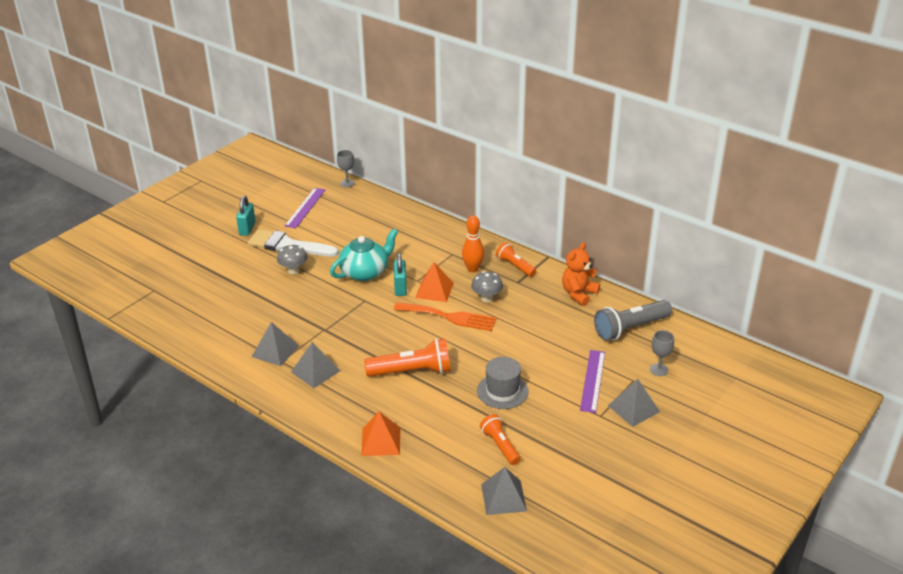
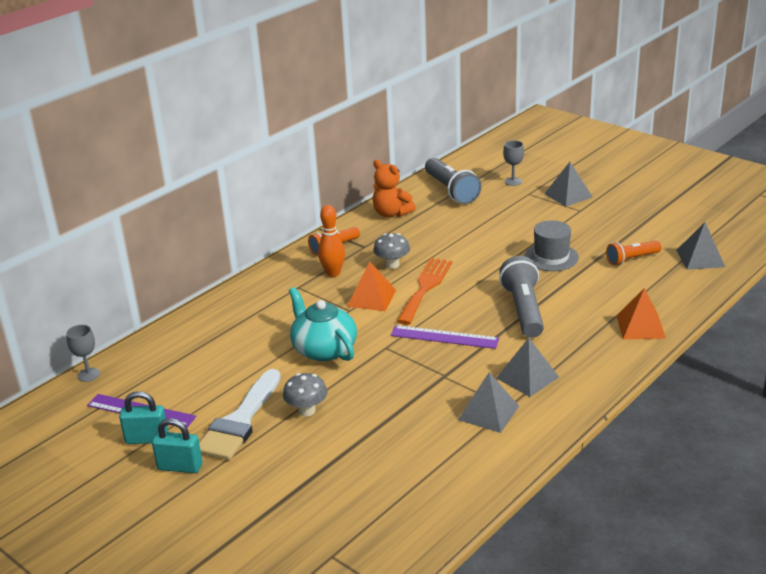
camera: 85 degrees left, 5 degrees down
orange flashlight [364,339,451,377] -> grey flashlight [499,256,544,338]
turquoise padlock [394,253,407,296] -> turquoise padlock moved to [119,391,169,444]
purple ruler [580,350,605,413] -> purple ruler moved to [391,325,499,349]

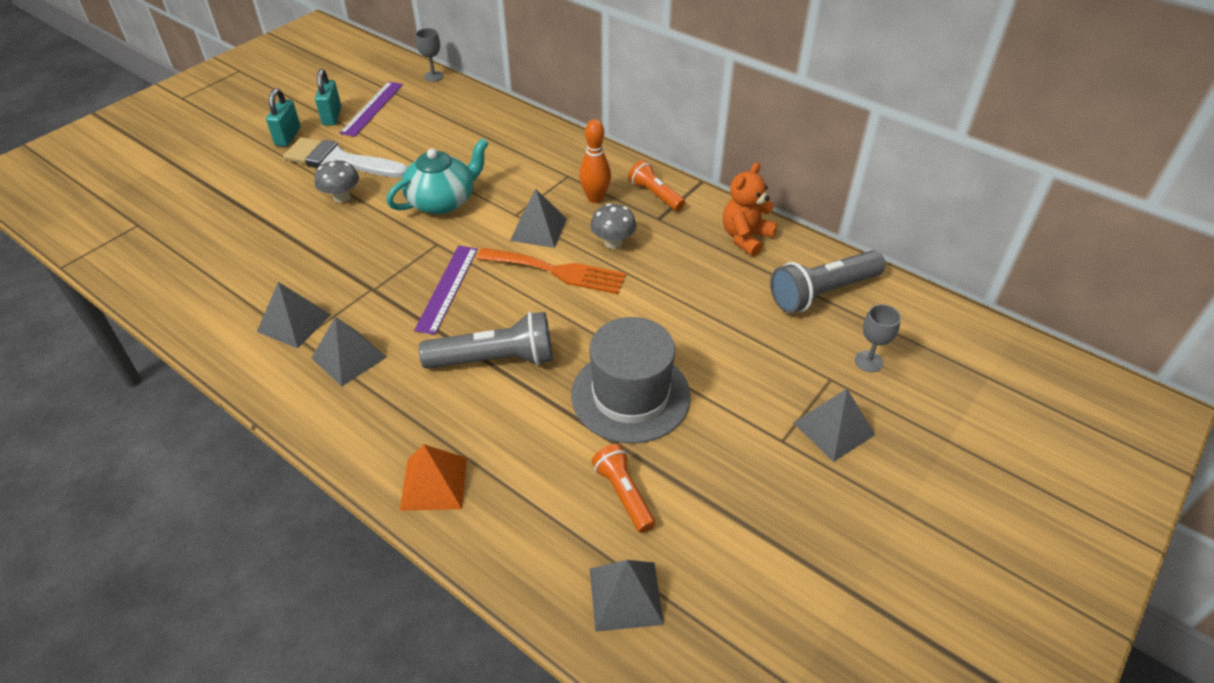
camera: 85 degrees right, 15 degrees up
orange pyramid [347,261,396,311] -> grey pyramid [510,189,567,248]
grey hat [524,220,579,271] -> grey hat [571,317,691,444], size x1.50

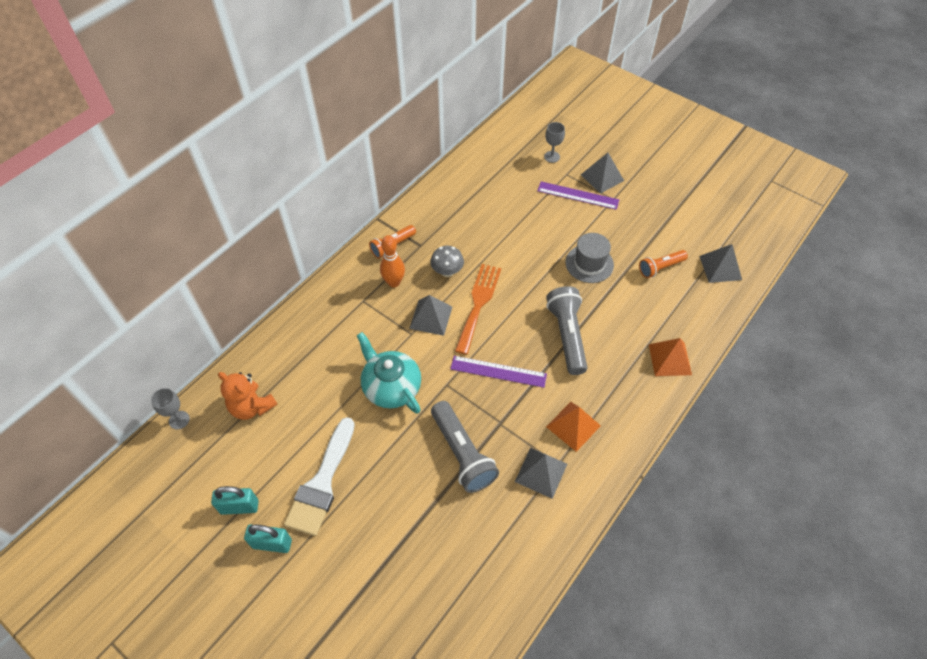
camera: 90 degrees left, 10 degrees up
grey pyramid [311,317,387,386] -> orange pyramid [546,402,601,452]
grey mushroom [314,159,359,203] -> none
purple ruler [339,81,403,137] -> purple ruler moved to [537,181,619,210]
grey hat [571,317,691,444] -> grey hat [566,233,614,283], size x0.67
orange teddy bear [723,162,777,256] -> orange teddy bear moved to [218,372,278,420]
grey flashlight [770,250,886,313] -> grey flashlight moved to [431,401,499,493]

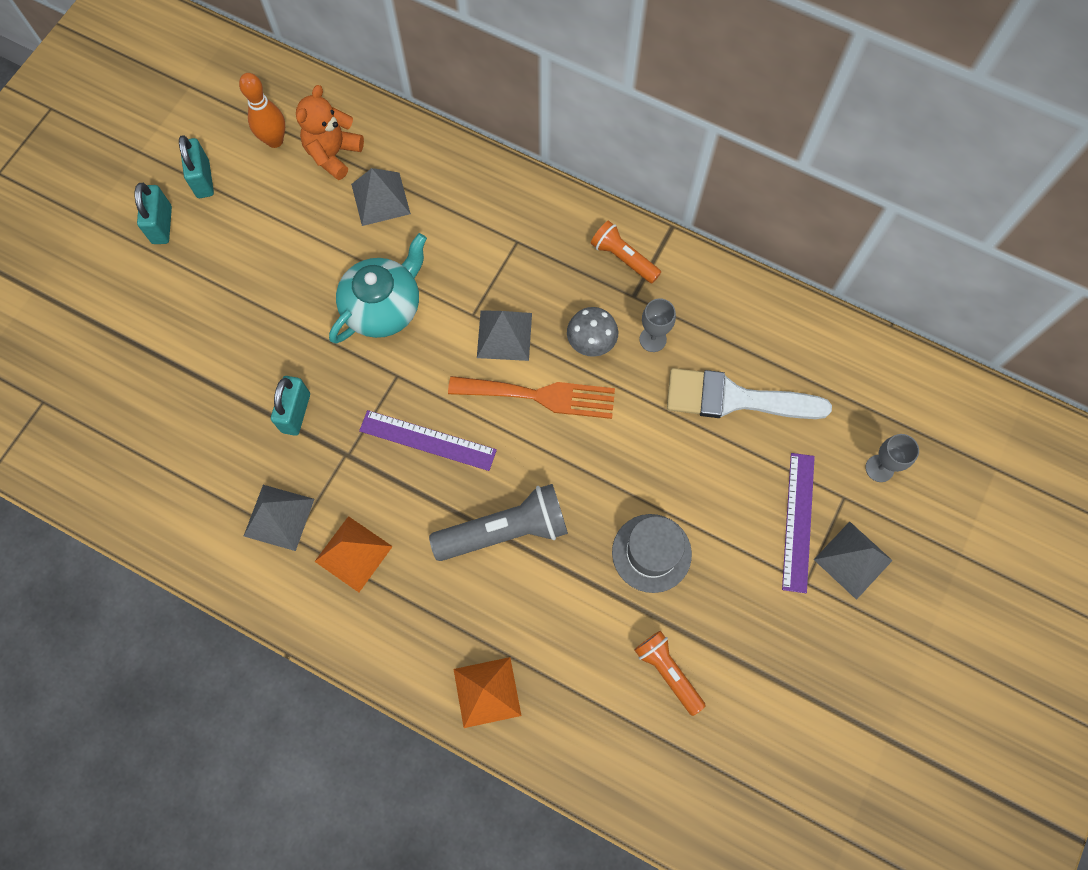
camera: 80 degrees right, 15 degrees up
grey goblet [151,388,190,429] -> grey goblet moved to [640,298,676,352]
white brush [284,417,355,536] -> white brush moved to [667,368,832,419]
orange bowling pin [380,235,405,287] -> orange bowling pin moved to [239,73,285,148]
grey flashlight [431,401,499,493] -> turquoise padlock [271,376,310,436]
purple ruler [450,356,547,388] -> purple ruler turned 75 degrees counterclockwise [359,410,497,471]
grey pyramid [699,244,742,283] -> grey pyramid moved to [351,168,411,226]

